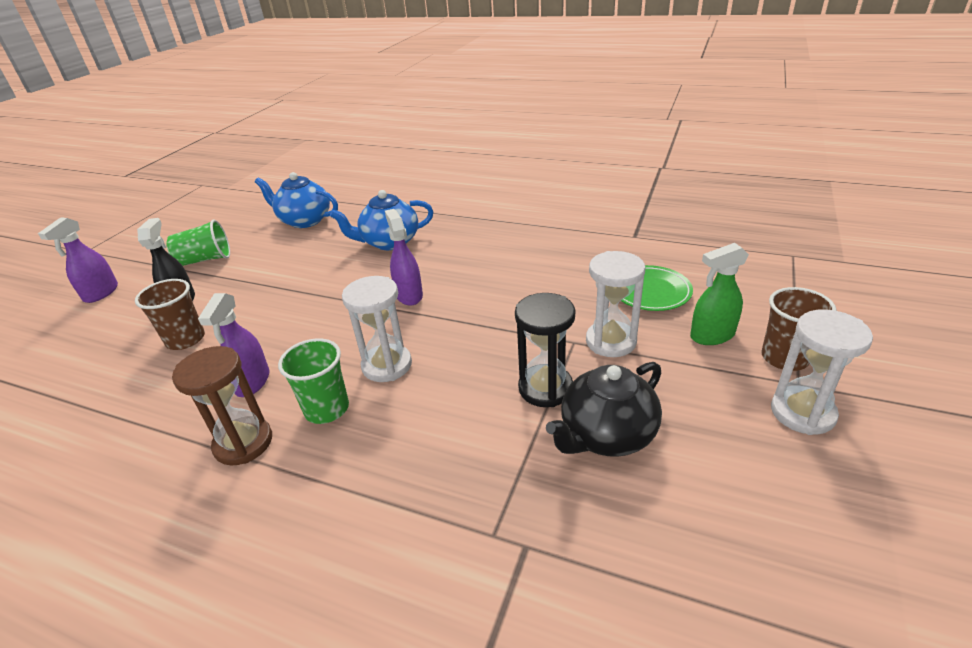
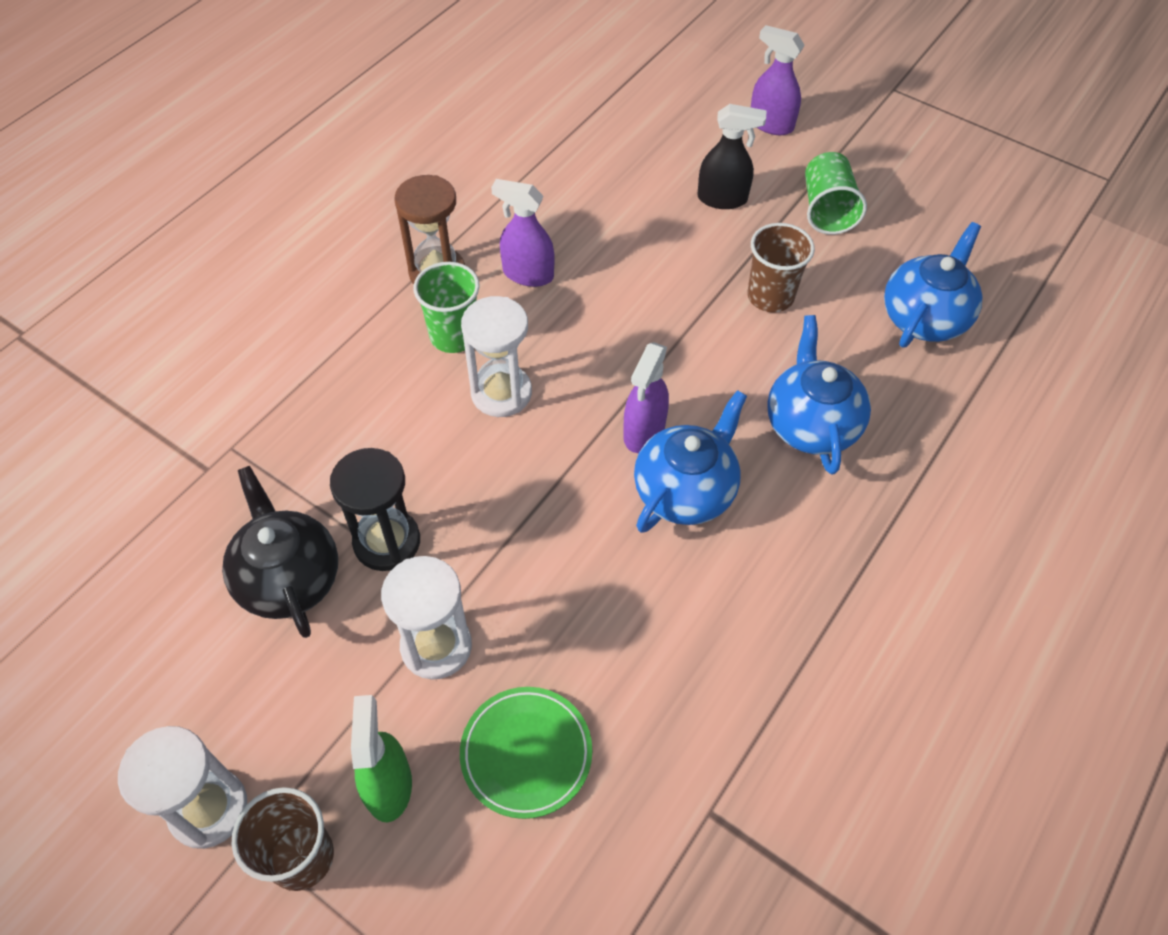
camera: 100 degrees right, 20 degrees up
brown cup [135,279,205,350] -> brown cup moved to [748,223,815,313]
purple spray bottle [385,209,423,306] -> purple spray bottle turned 120 degrees clockwise [623,342,669,453]
none -> blue teapot [634,390,747,533]

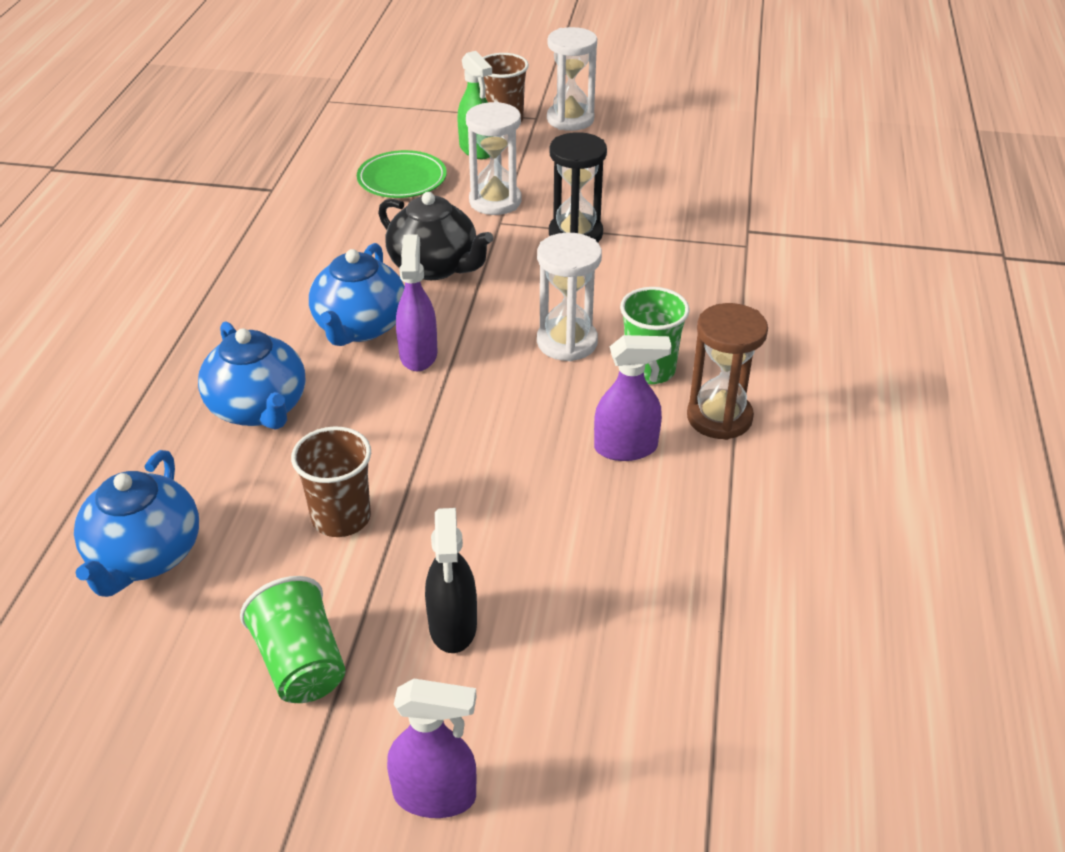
camera: 155 degrees right, 15 degrees down
black teapot [222,466,338,638] -> black teapot moved to [378,192,493,280]
black spray bottle [697,104,766,209] -> black spray bottle turned 75 degrees counterclockwise [425,508,477,653]

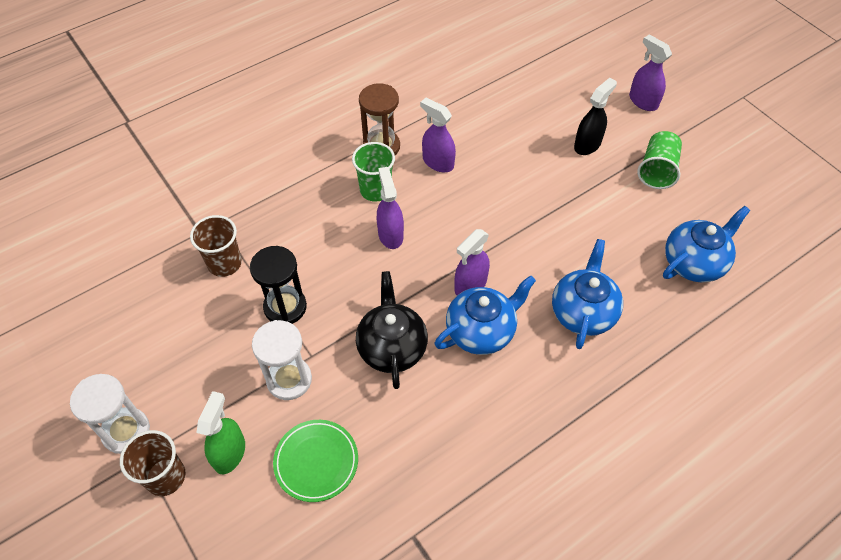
camera: 135 degrees left, 15 degrees up
brown cup [291,426,371,537] -> brown cup moved to [190,215,242,277]
white hourglass [537,233,602,361] -> purple spray bottle [377,167,404,249]

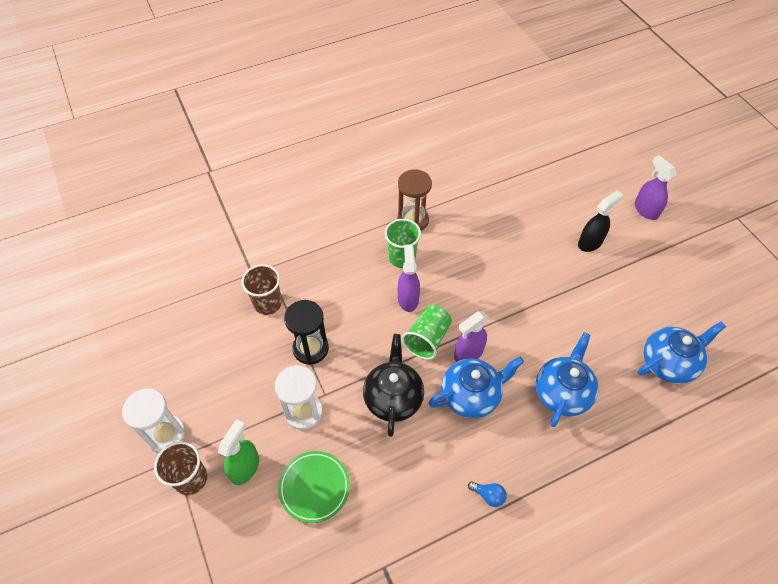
camera: 10 degrees right, 0 degrees up
purple spray bottle [420,98,456,172] -> none
green cup [637,131,682,189] -> green cup moved to [402,305,452,360]
none -> blue light bulb [468,481,507,507]

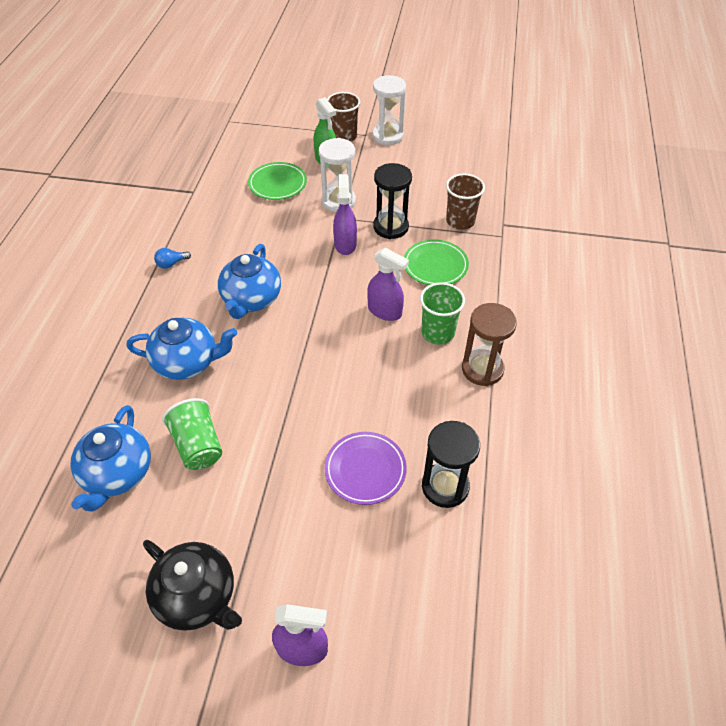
camera: 125 degrees right, 5 degrees down
black teapot [363,334,424,437] -> black teapot moved to [143,540,242,631]
green cup [402,305,452,360] -> green cup moved to [162,398,222,470]
purple spray bottle [454,311,489,362] -> purple spray bottle moved to [333,174,357,255]
blue teapot [536,332,599,427] -> blue teapot turned 60 degrees counterclockwise [127,318,237,380]
black spray bottle [578,190,623,252] -> none
none -> purple plate [324,432,407,505]
none -> green plate [404,239,469,285]
none -> black hourglass [422,421,480,508]

